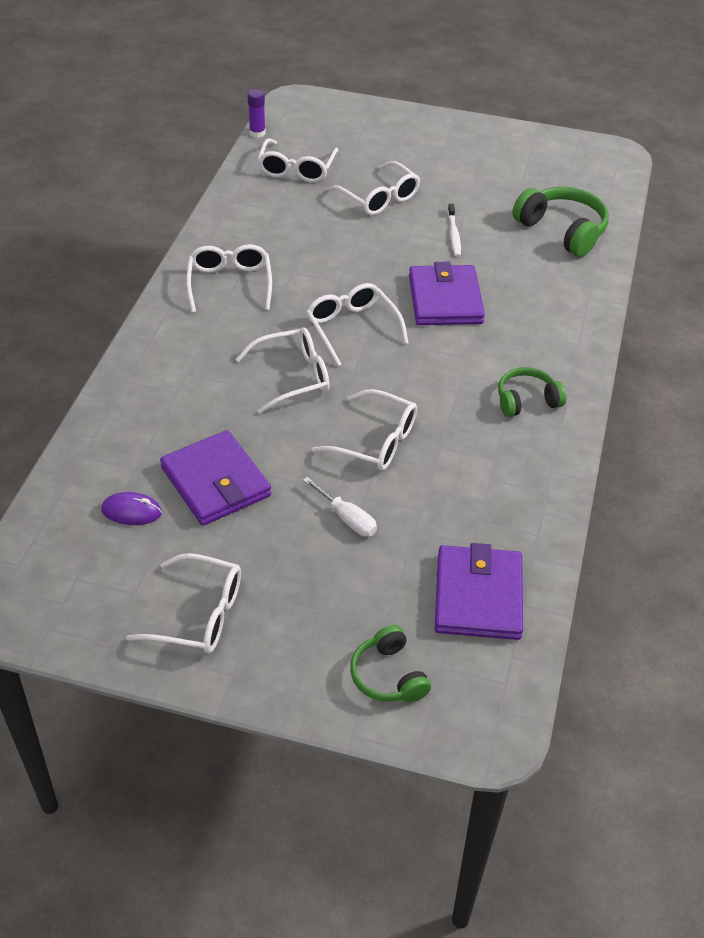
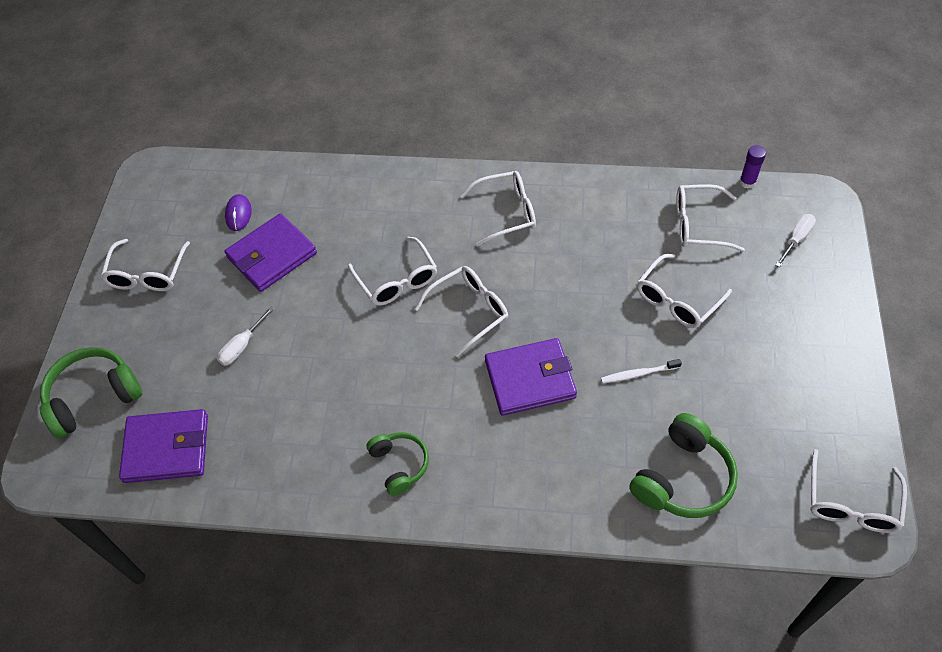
camera: 85 degrees right, 10 degrees up
white glasses [312,389,417,471] -> white glasses moved to [810,449,907,533]
green headphones [350,625,431,703] -> green headphones [40,347,143,438], size x1.60
none -> white screwdriver [775,214,816,267]

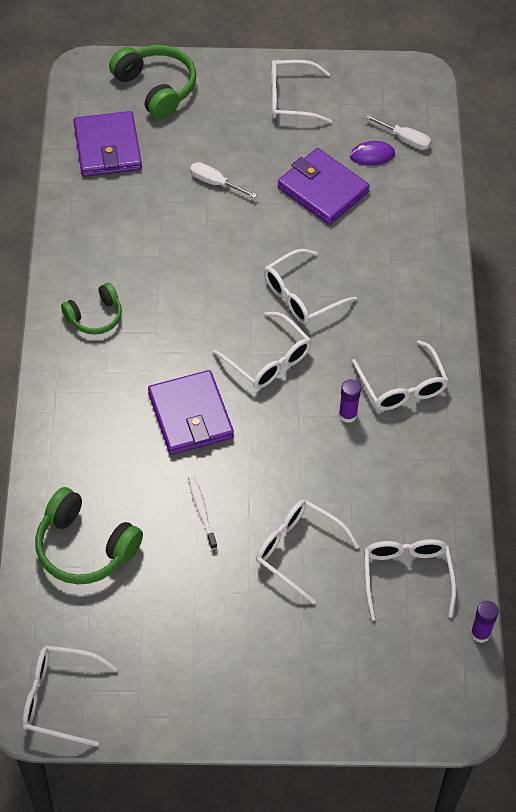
camera: 80 degrees right, 0 degrees up
white screwdriver [775,214,816,267] -> white screwdriver moved to [365,115,431,150]
none -> purple glue stick [339,379,361,423]

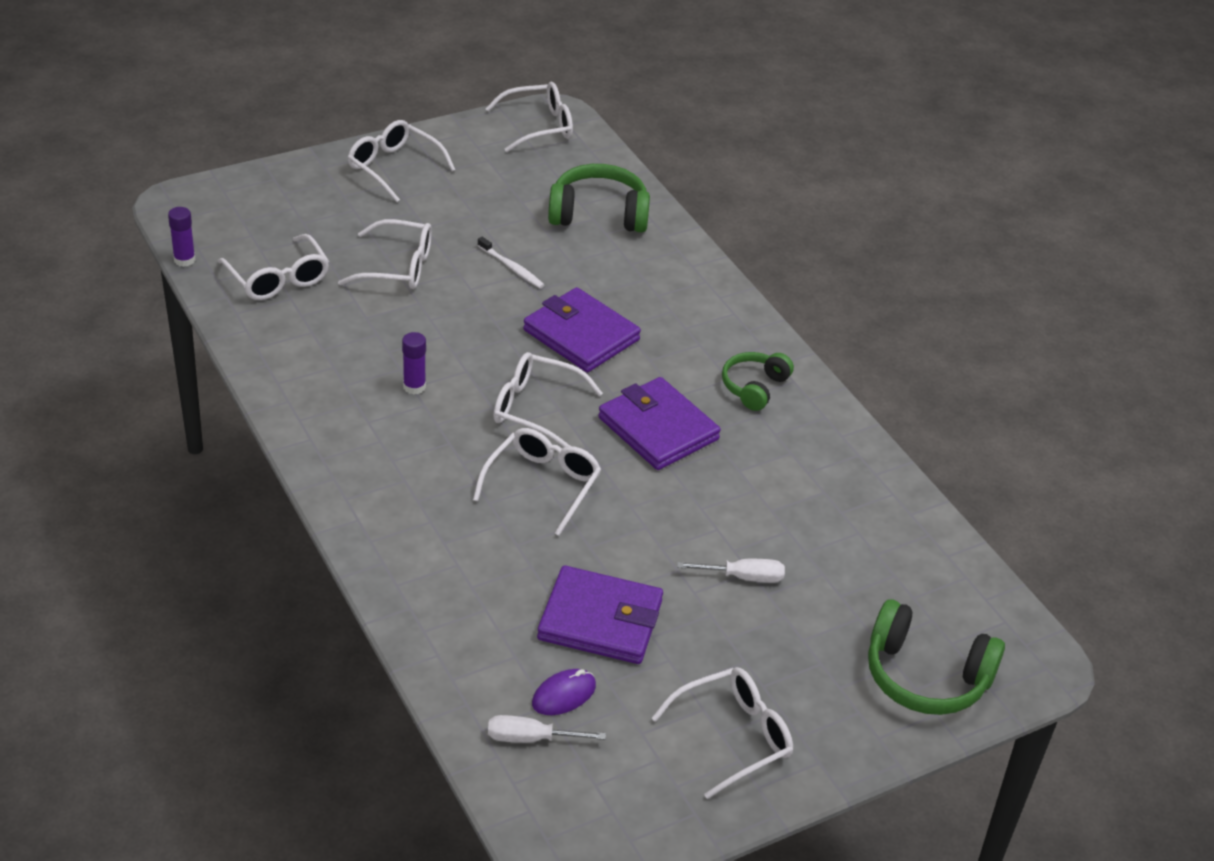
camera: 150 degrees right, 15 degrees down
purple wallet [73,111,142,177] -> purple wallet moved to [598,377,721,470]
white glasses [352,340,449,410] -> white glasses moved to [347,120,455,202]

